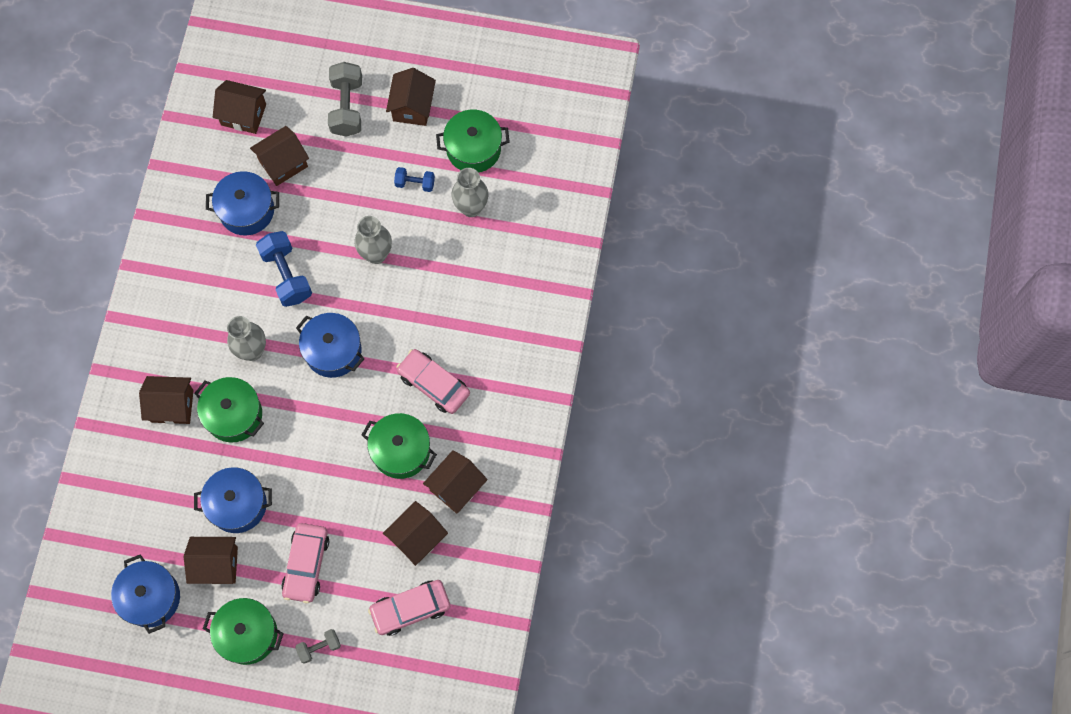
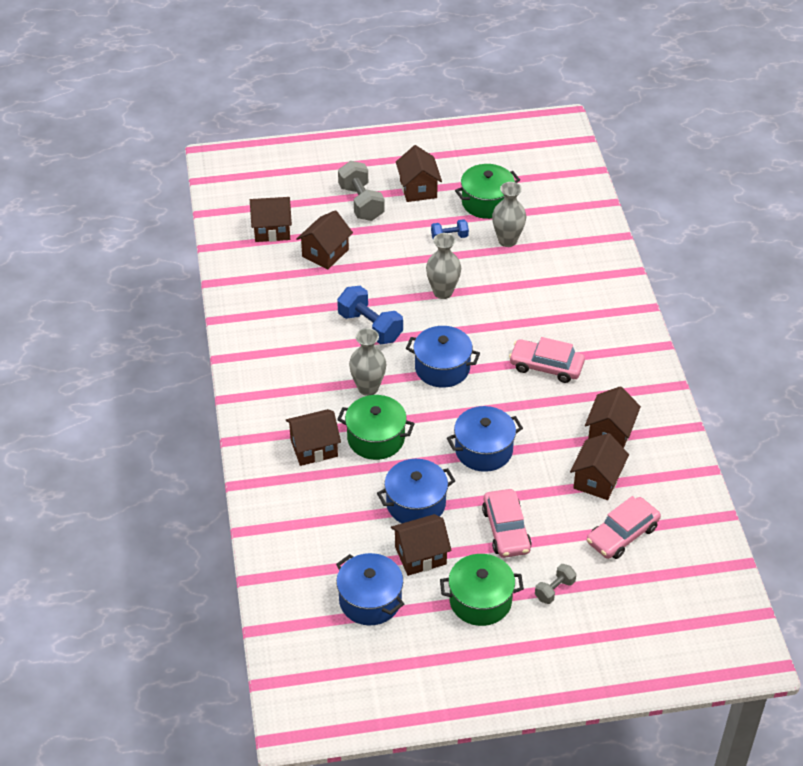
camera: 20 degrees left, 25 degrees down
blue pot [206,171,279,235] -> blue pot moved to [447,406,523,472]
green pot [362,413,437,479] -> none

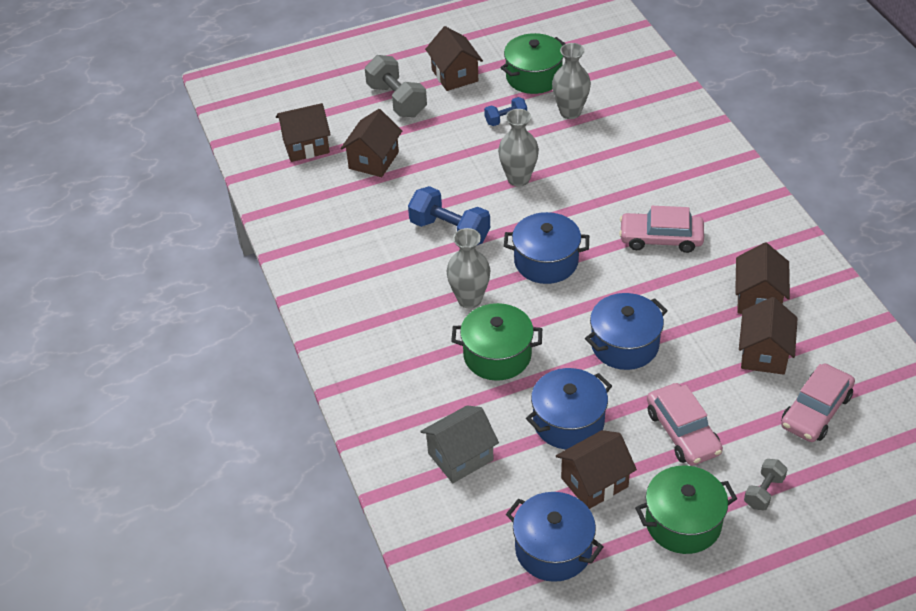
camera: 10 degrees left, 0 degrees up
brown house [286,409,341,466] -> none
none -> grey house [420,406,499,483]

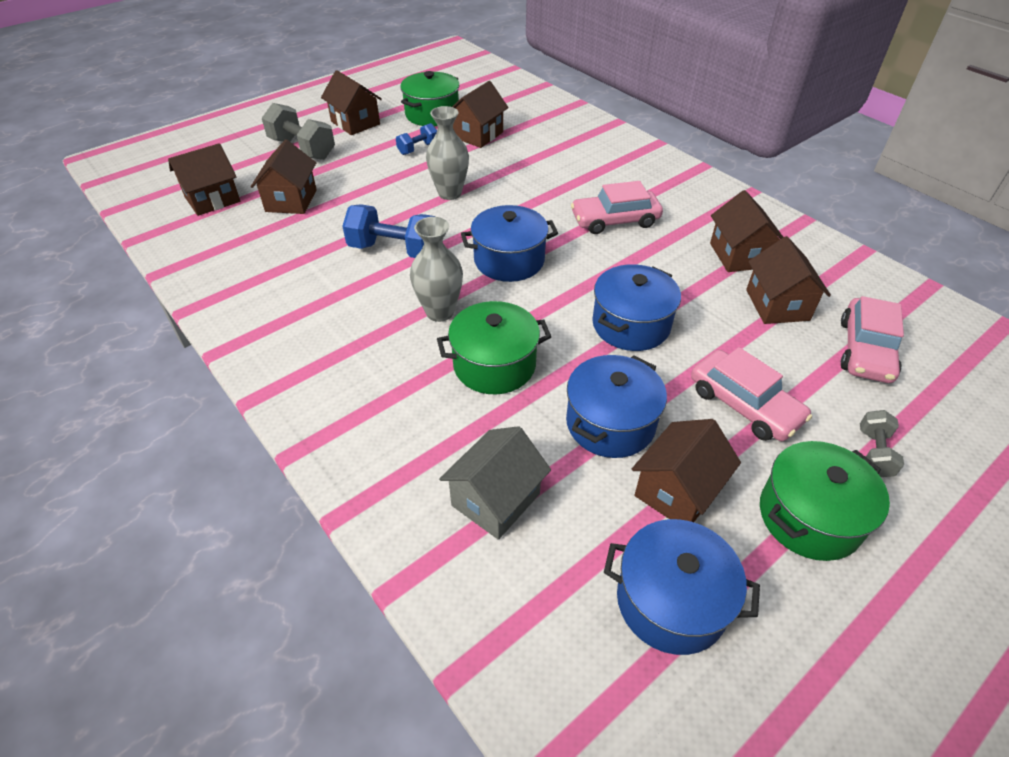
camera: 20 degrees left, 0 degrees up
grey vase [552,43,591,119] -> brown house [452,81,509,148]

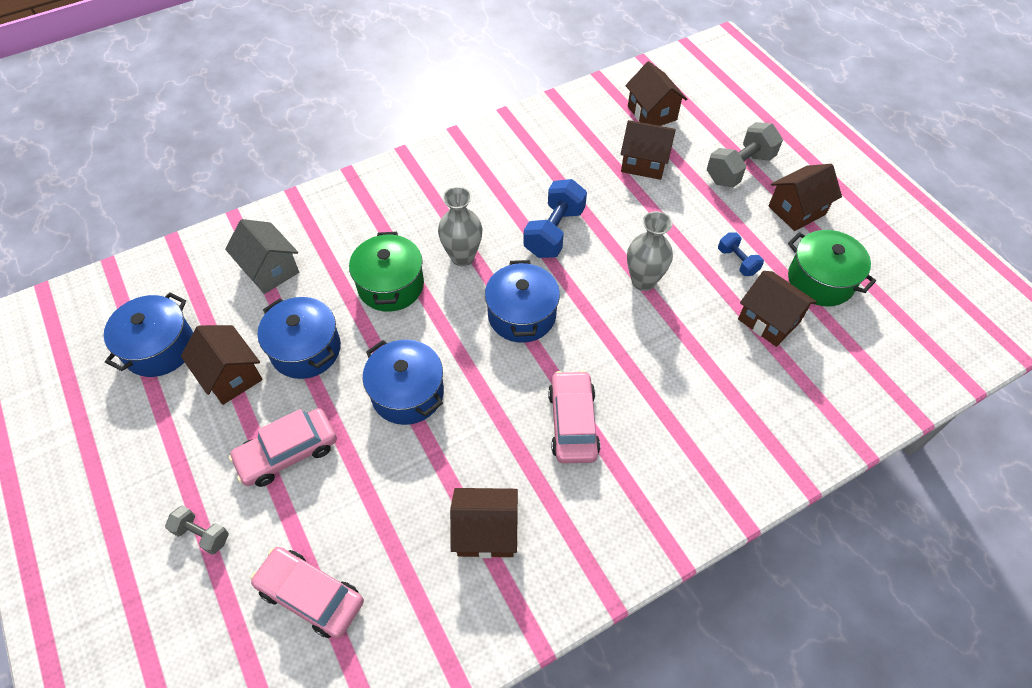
camera: 100 degrees right, 10 degrees up
brown house [746,236,831,324] -> none
green pot [760,441,890,561] -> none

